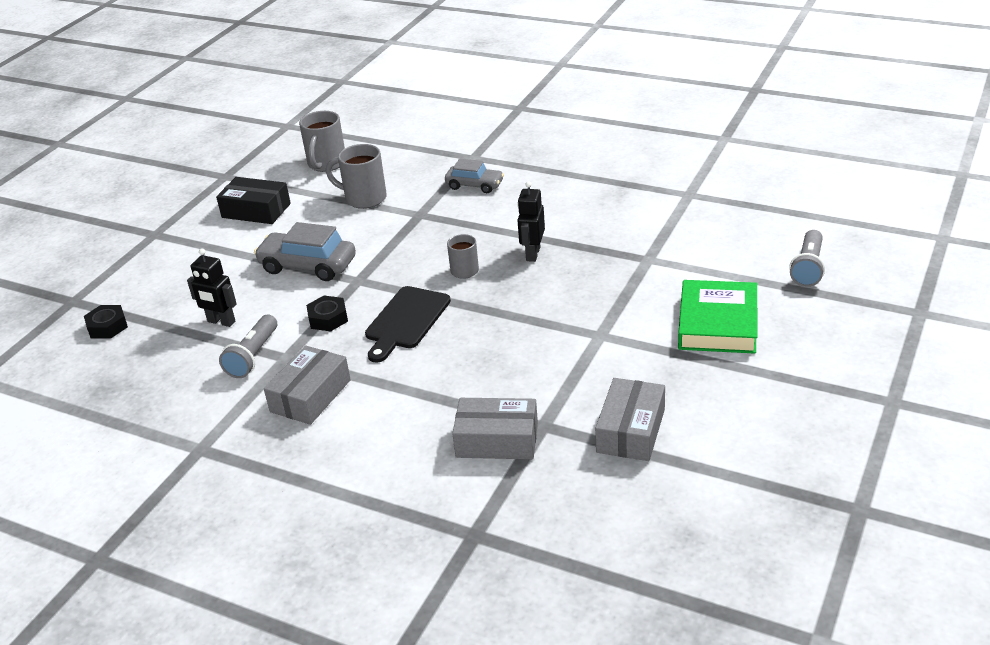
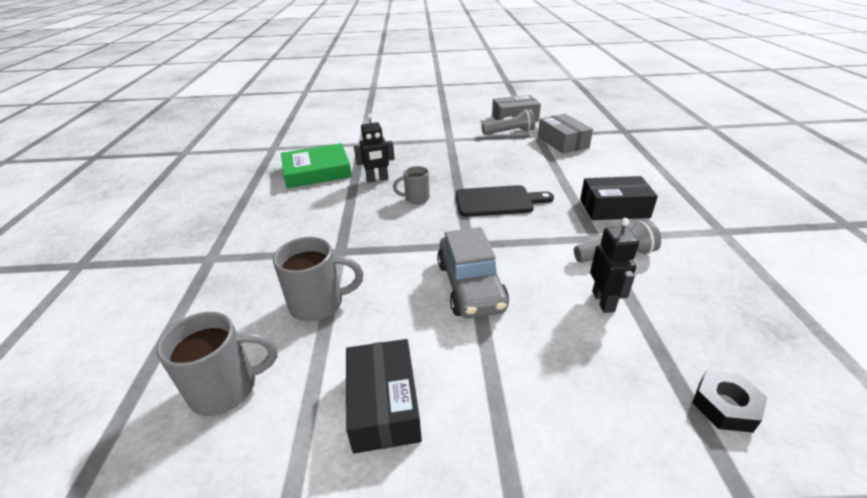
camera: 120 degrees left, 0 degrees up
grey box [264,346,351,425] -> black box [580,176,658,220]
black nut [306,296,348,331] -> none
grey mug [326,144,387,209] -> grey mug turned 90 degrees counterclockwise [273,237,363,322]
grey car [445,159,504,193] -> none
green book [678,280,757,354] -> green book moved to [281,143,352,188]
grey flashlight [789,230,825,287] -> grey flashlight moved to [482,109,535,135]

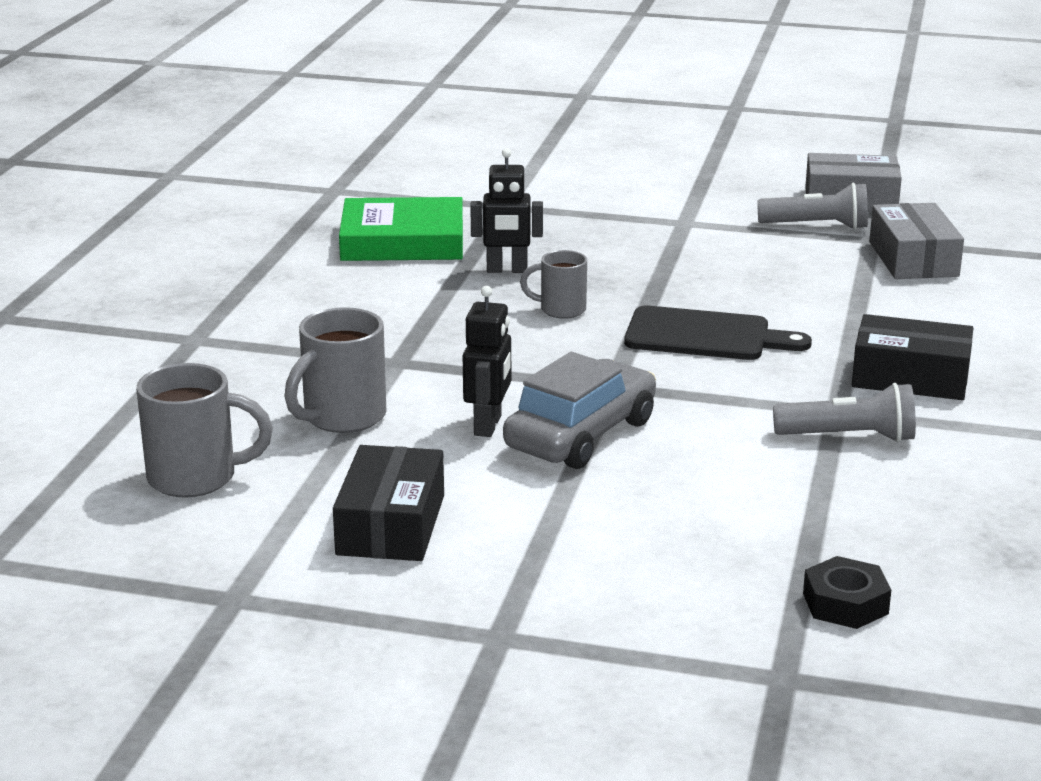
camera: 15 degrees right, 10 degrees down
grey mug [273,237,363,322] -> grey mug turned 120 degrees clockwise [284,307,386,433]
grey car [437,227,509,318] -> grey car turned 150 degrees counterclockwise [503,352,656,469]
black robot [590,218,639,313] -> black robot moved to [463,286,511,437]

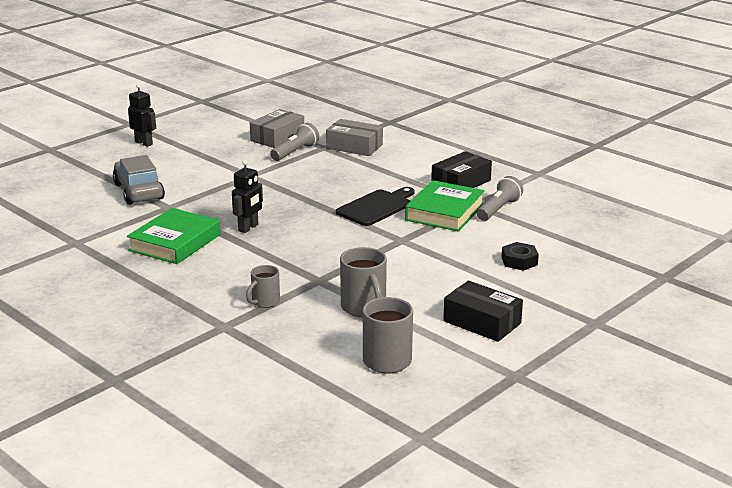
camera: 60 degrees left, 0 degrees up
black robot [463,286,511,437] -> black robot moved to [128,84,156,147]
grey car [503,352,656,469] -> grey car moved to [113,155,165,205]
grey mug [520,250,587,319] -> grey mug moved to [246,265,280,308]
black nut [803,556,891,629] -> black nut moved to [501,242,539,271]
none -> green book [405,180,485,232]

